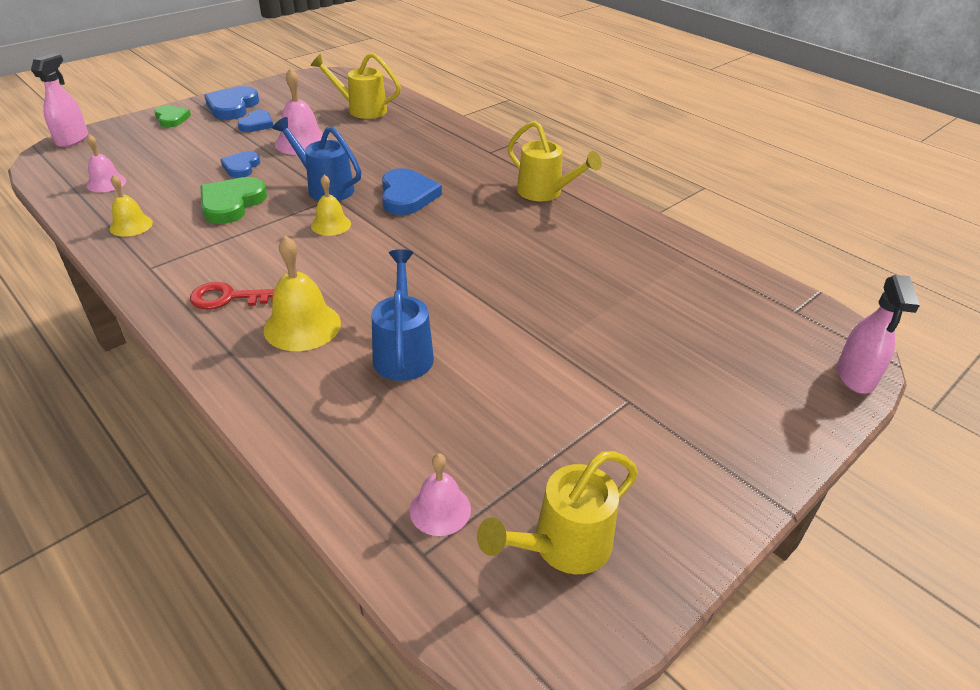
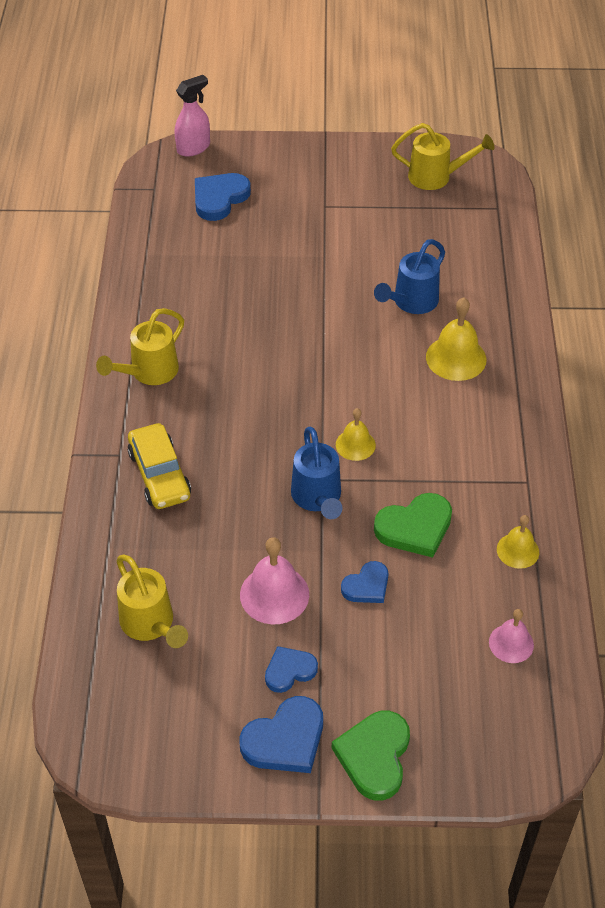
camera: 135 degrees left, 10 degrees up
pink spray bottle [31,53,88,147] -> none
green heart [154,106,191,127] -> green heart [332,711,410,801], size x1.58
red key [190,282,275,310] -> none
blue heart [382,168,442,215] -> blue heart moved to [195,173,251,221]
pink bell [410,453,471,536] -> none
yellow watering can [508,121,602,201] -> yellow watering can turned 135 degrees counterclockwise [96,308,184,385]
none -> yellow car [128,423,191,509]

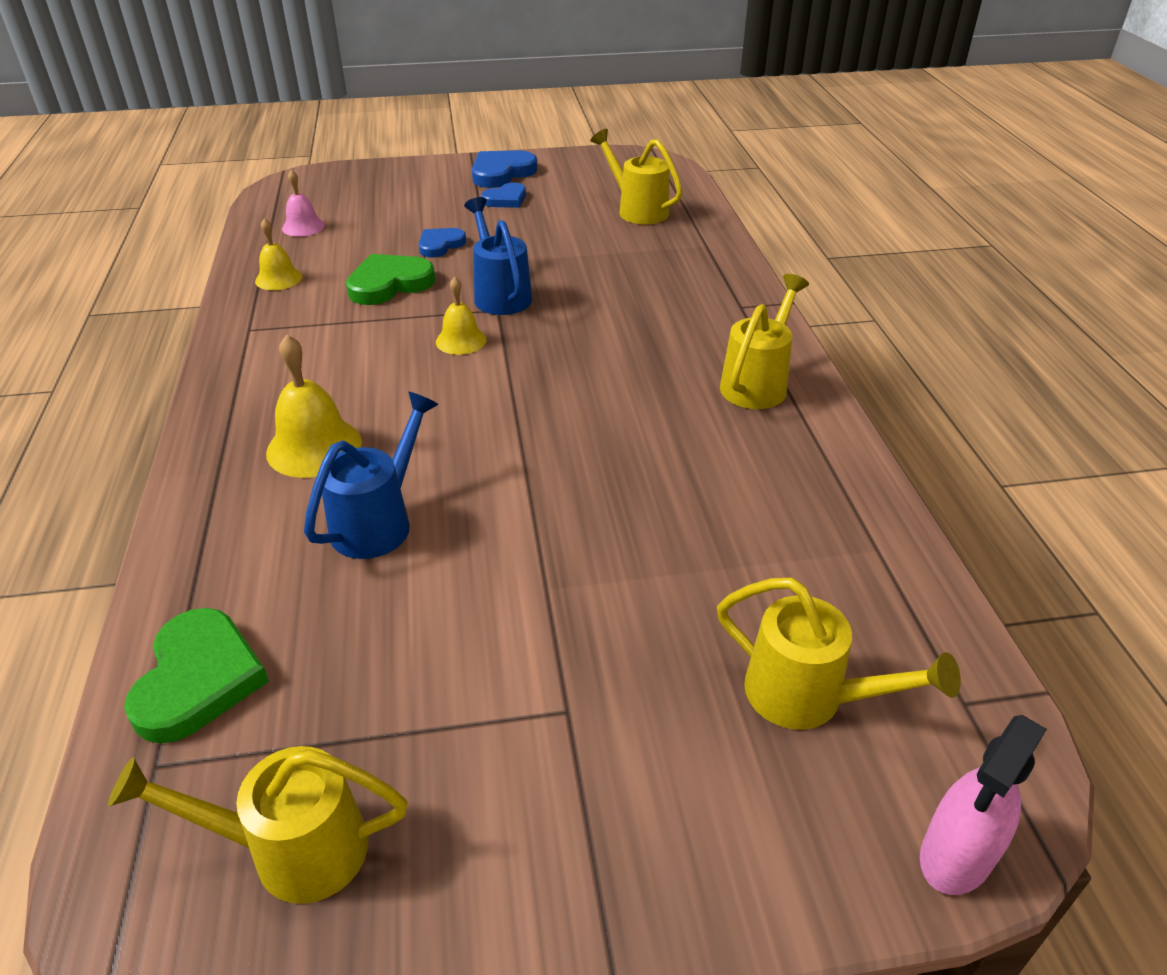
camera: 170 degrees right, 10 degrees down
yellow car [128,423,191,509] -> none
blue heart [195,173,251,221] -> yellow watering can [717,577,961,730]
pink bell [240,537,309,624] -> none
green heart [332,711,410,801] -> green heart moved to [124,608,269,743]

